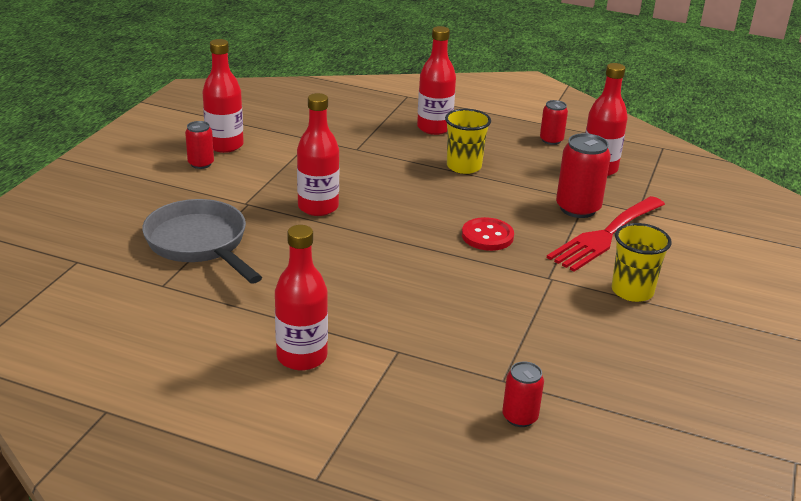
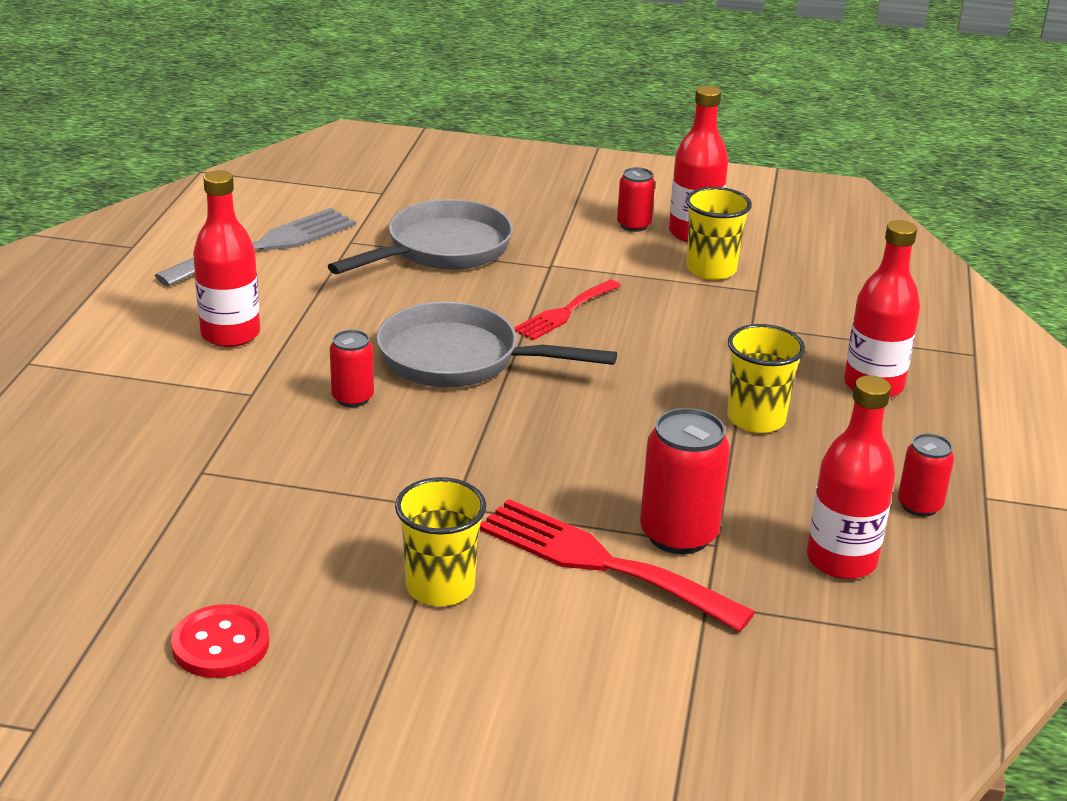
camera: 80 degrees right, 0 degrees up
red bottle [297,93,339,216] -> red fork [514,280,621,340]
red button [462,217,514,251] -> red button moved to [171,604,269,678]
red can [502,361,544,427] -> red can moved to [330,330,374,407]
none -> grey fork [155,208,356,287]
none -> grey pan [376,302,617,388]
none -> yellow cup [686,187,752,280]

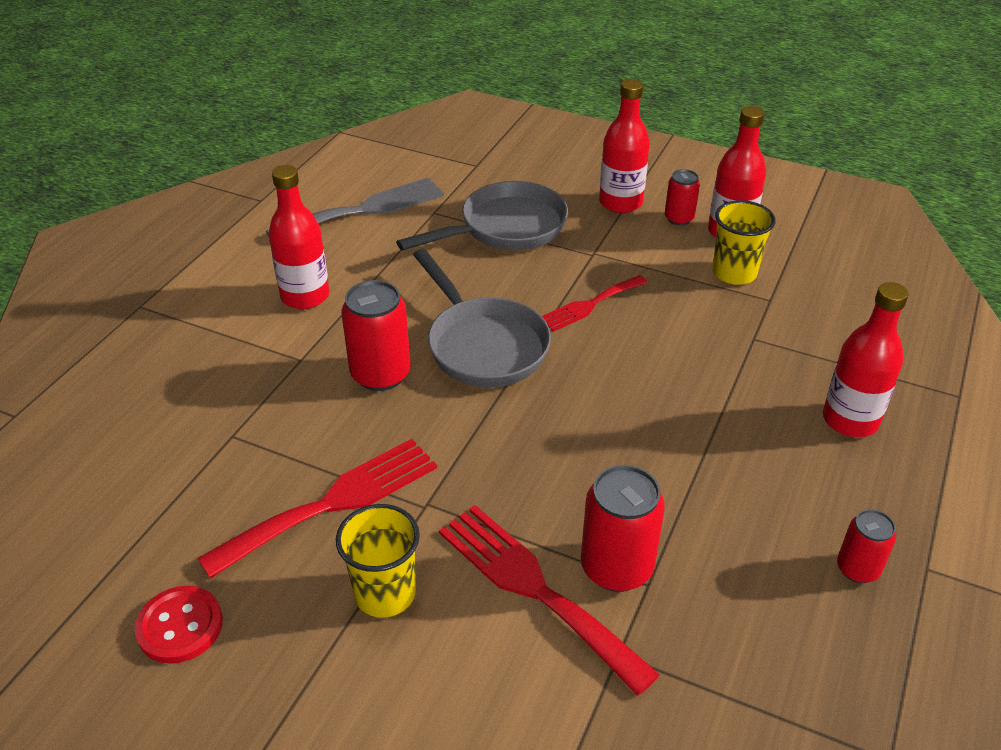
camera: 15 degrees right, 10 degrees up
red can [330,330,374,407] -> red can [342,280,411,391], size x1.68
grey pan [376,302,617,388] -> grey pan turned 150 degrees counterclockwise [413,249,551,387]
yellow cup [727,324,805,433] -> none
red bottle [807,375,895,579] -> red bottle moved to [599,79,650,213]
none -> red fork [197,439,437,579]

